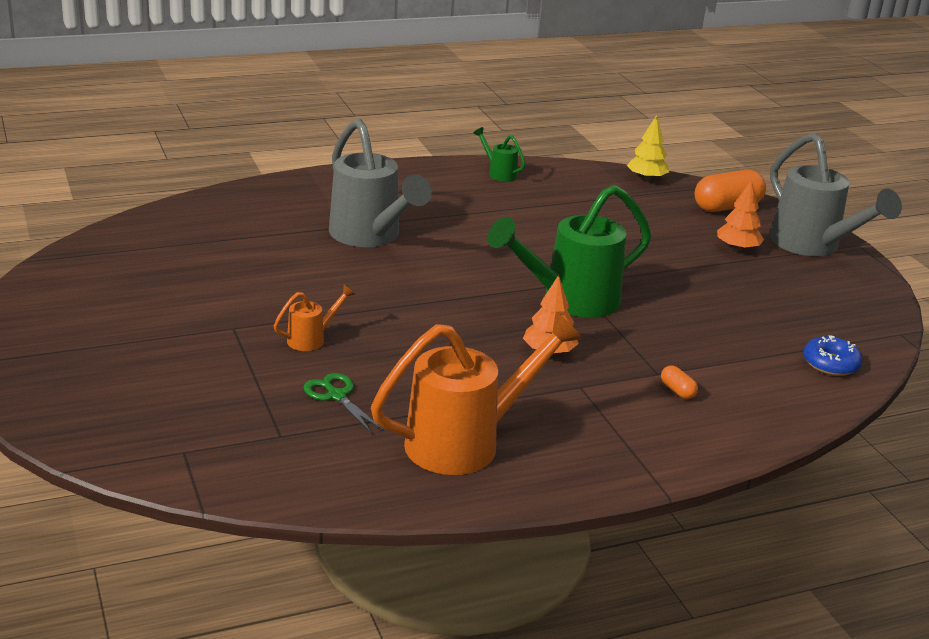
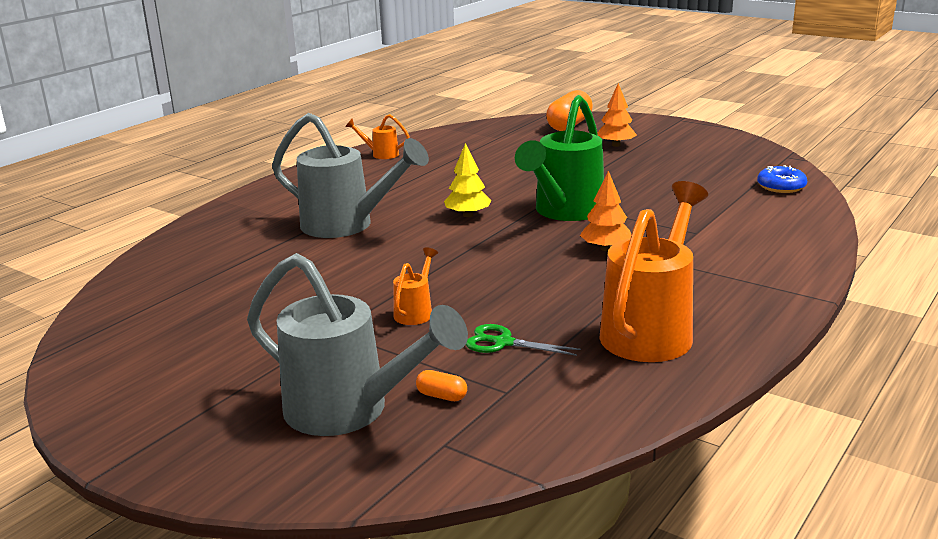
camera: 30 degrees left, 5 degrees down
green watering can [473,127,526,181] -> orange watering can [345,114,410,159]
yellow tree [627,115,669,181] -> yellow tree moved to [444,143,491,217]
orange capsule [661,365,698,399] -> orange capsule moved to [416,370,467,401]
grey watering can [770,133,902,256] -> grey watering can moved to [247,253,468,436]

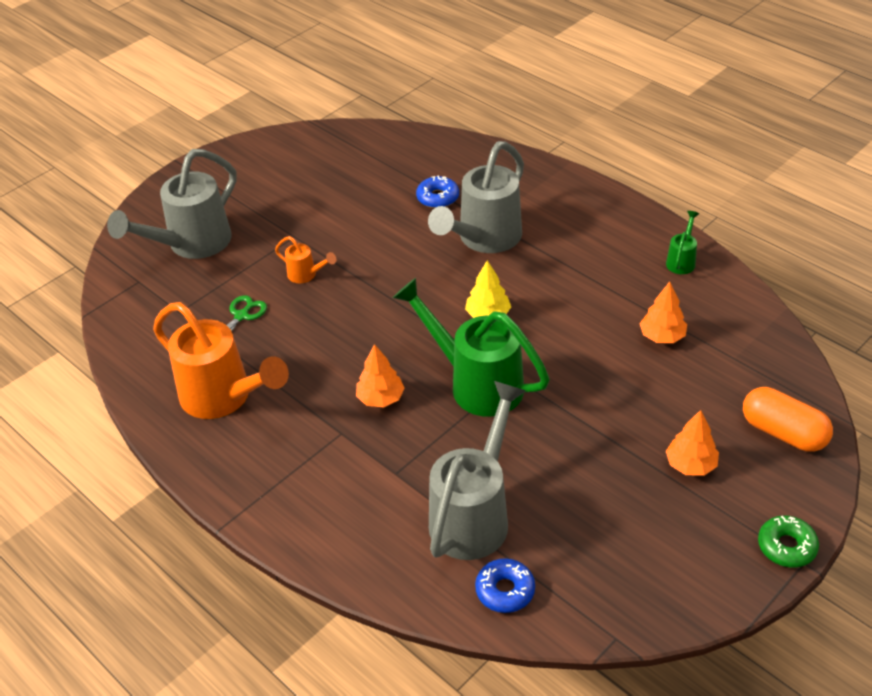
camera: 100 degrees right, 20 degrees up
orange watering can [345,114,410,159] -> green watering can [666,211,699,274]
orange capsule [416,370,467,401] -> none
none -> blue donut [416,175,459,208]
none -> grey watering can [429,381,526,560]
none -> orange tree [639,281,687,343]
none -> green donut [758,515,819,568]

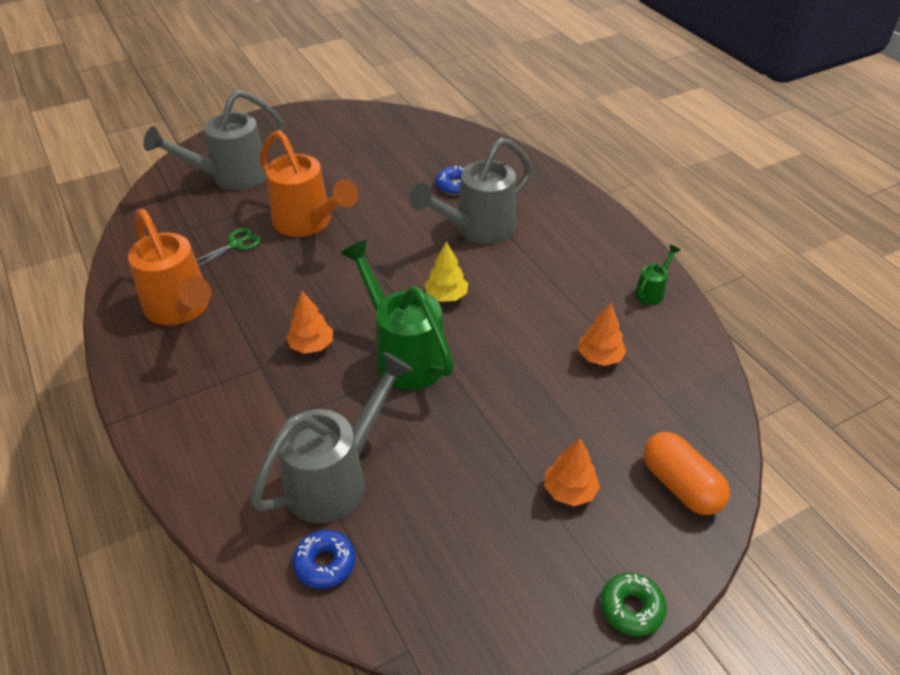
camera: 15 degrees right, 0 degrees up
orange watering can [275,236,336,283] -> orange watering can [260,130,358,237], size x2.24

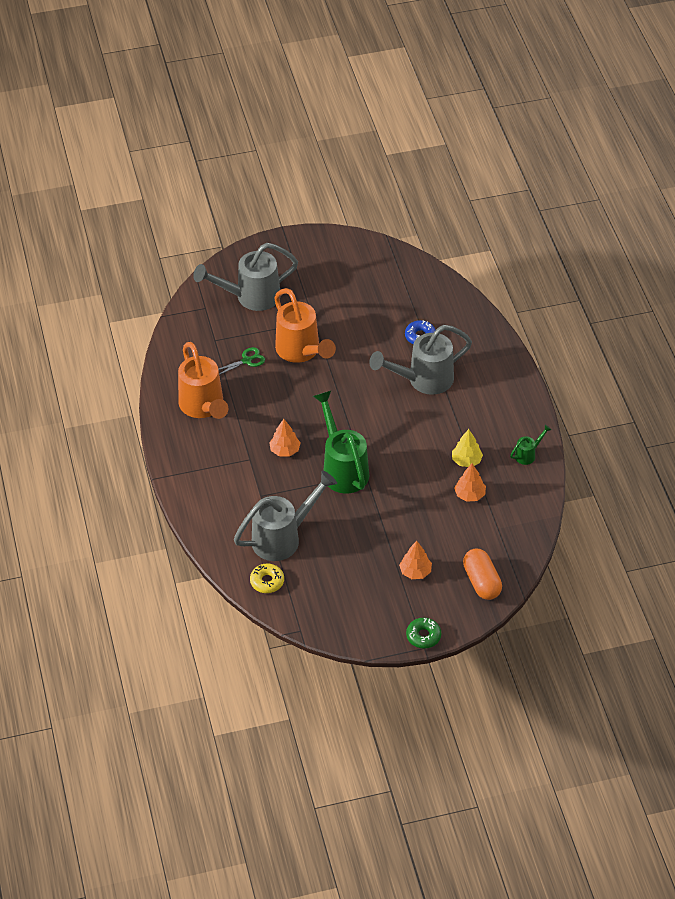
camera: 15 degrees right, 5 degrees up
blue donut [292,530,355,589] -> yellow donut [250,563,284,593]
yellow tree [424,241,468,302] -> yellow tree moved to [452,429,483,467]

